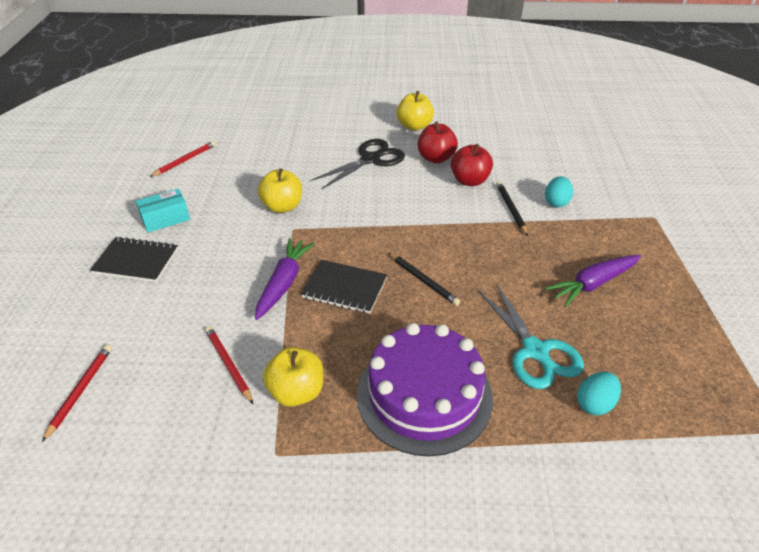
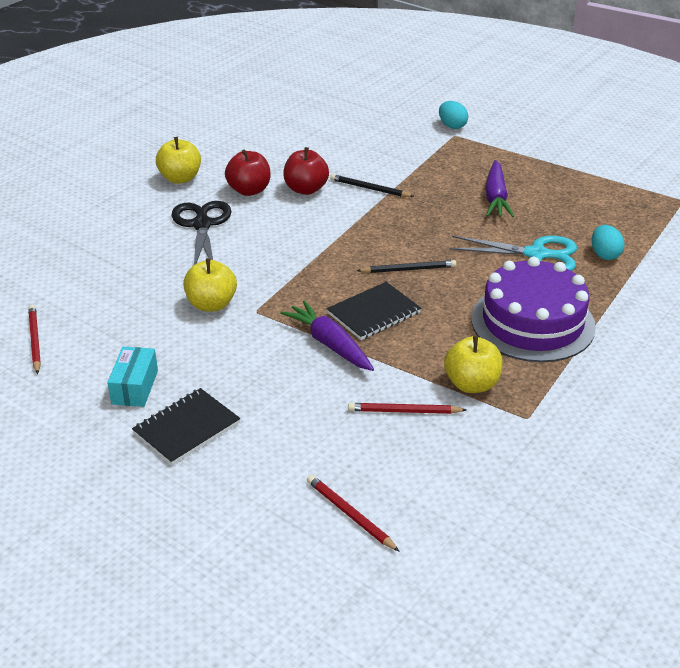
camera: 55 degrees left, 5 degrees down
turquoise egg [545,176,573,208] -> turquoise egg moved to [439,101,468,129]

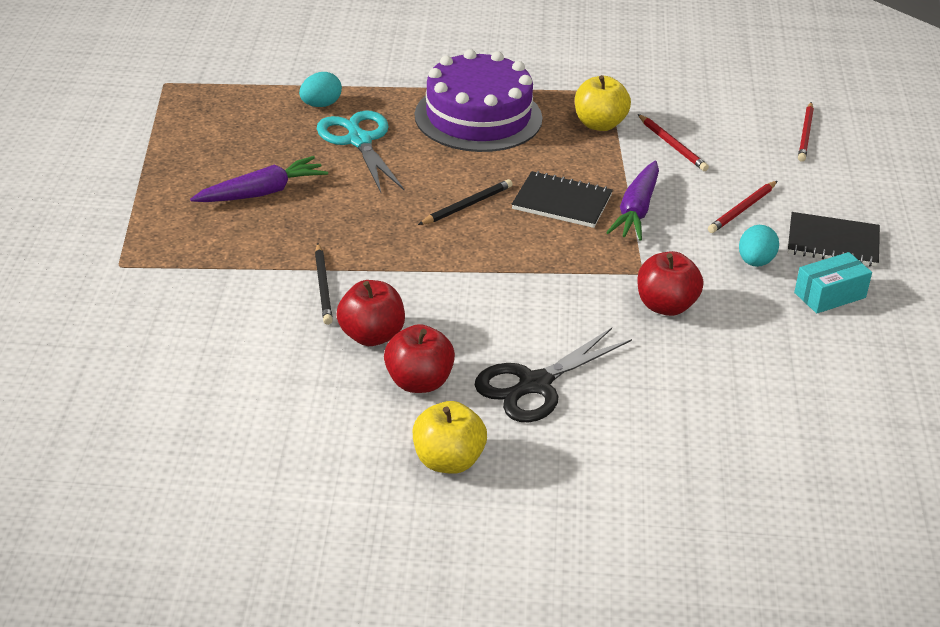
camera: 125 degrees left, 0 degrees up
red pencil [28,305,41,374] -> red pencil moved to [708,181,777,233]
yellow apple [183,258,237,312] -> red apple [637,251,703,316]
black pencil [356,260,457,273] -> black pencil turned 90 degrees clockwise [418,179,513,225]
turquoise egg [439,101,468,129] -> turquoise egg moved to [739,225,779,267]

